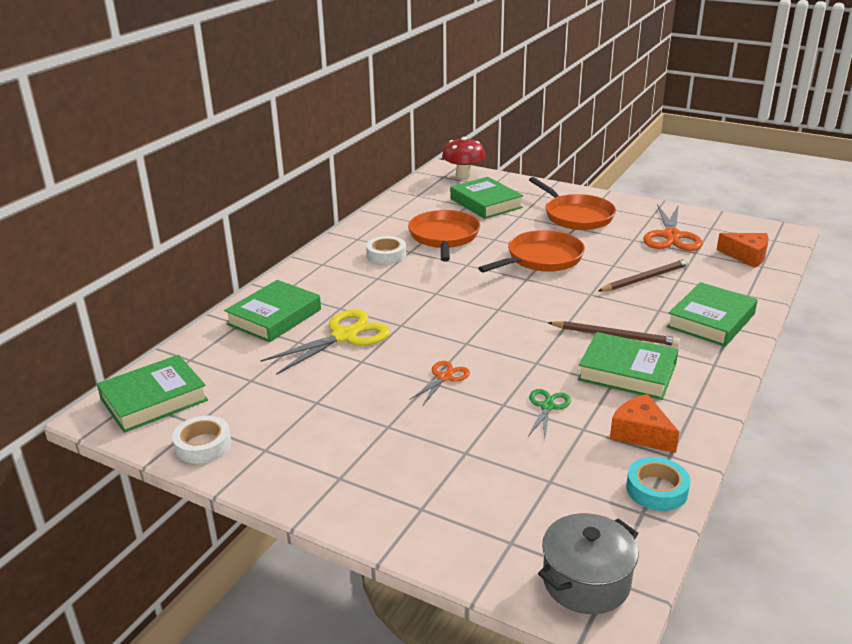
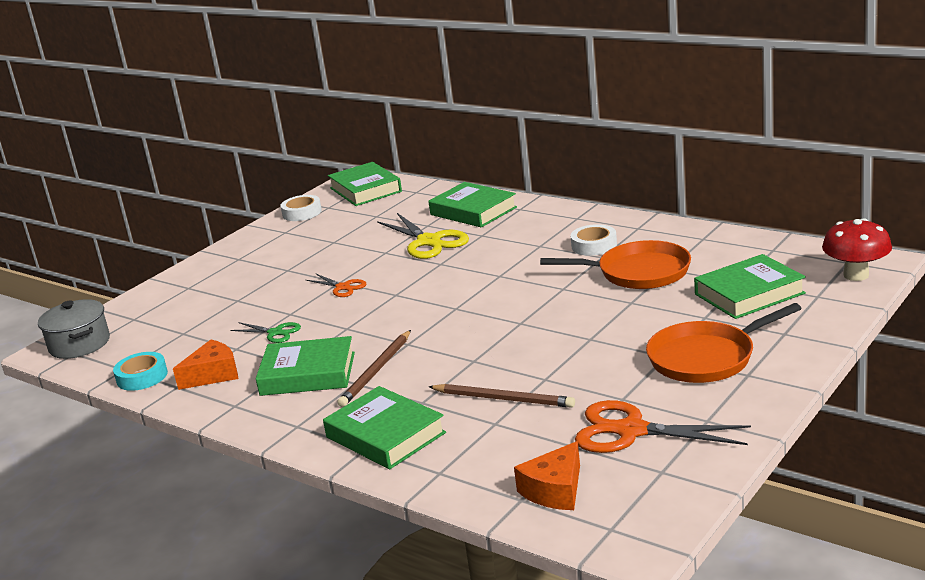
camera: 100 degrees right, 5 degrees down
orange pan [478,230,585,272] -> none
green book [578,332,678,400] -> green book turned 60 degrees clockwise [256,336,355,396]
brown pencil [598,259,690,292] -> brown pencil turned 45 degrees counterclockwise [429,384,575,408]

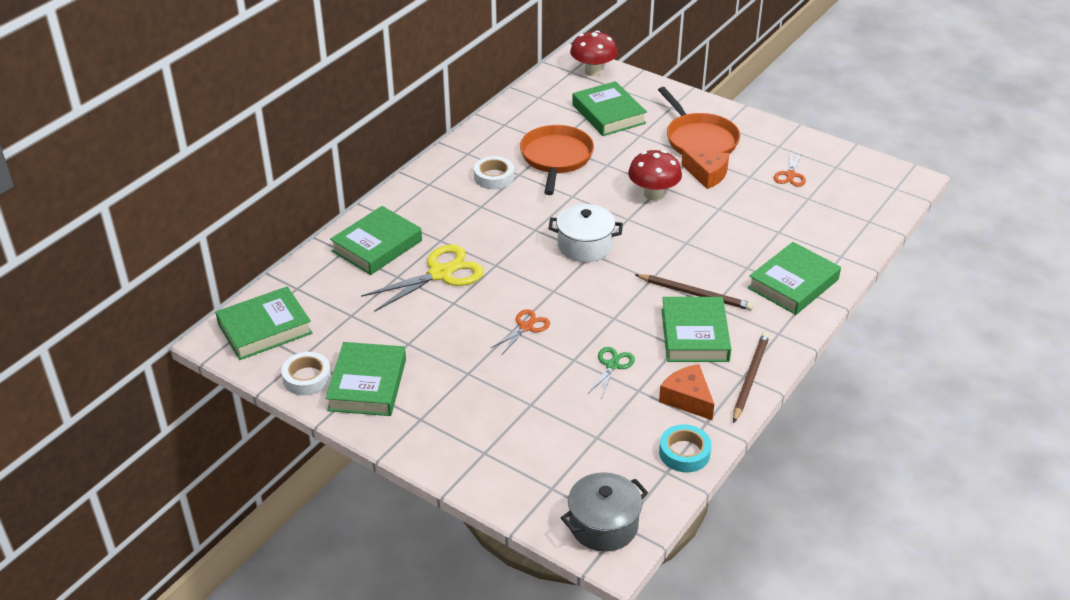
camera: 95 degrees left, 15 degrees up
brown pencil [429,384,575,408] -> brown pencil moved to [733,332,770,423]
orange cheese [514,441,580,510] -> orange cheese moved to [681,149,729,189]
orange scissors [575,400,751,453] -> orange scissors [774,152,806,187], size x0.54
none -> green book [325,342,406,416]
none -> white pot [548,204,623,262]
none -> red mushroom [628,150,682,200]

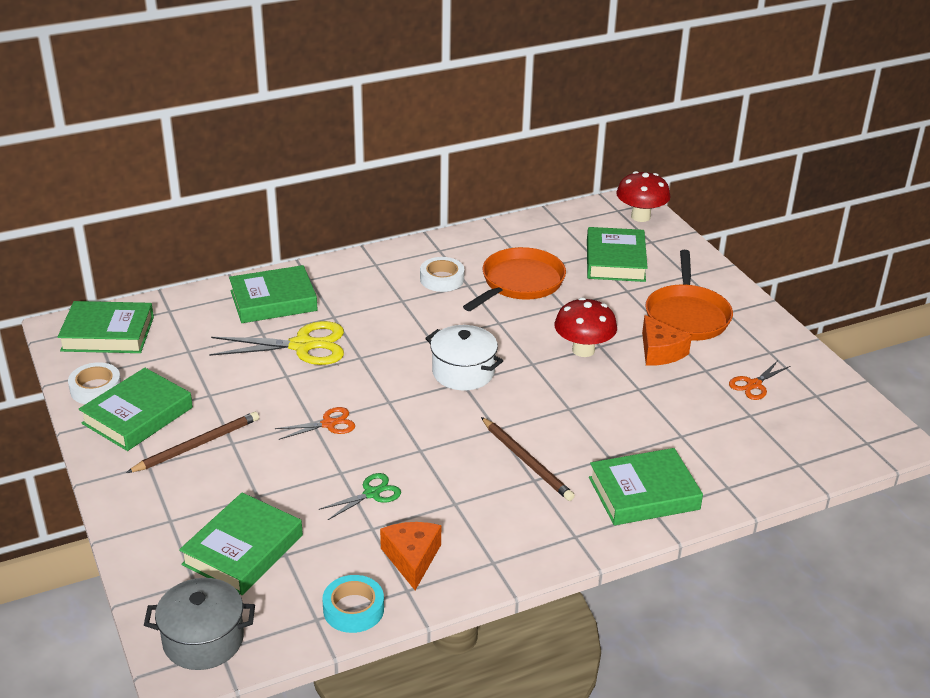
camera: 30 degrees right, 5 degrees down
green book [661,297,731,362] -> green book moved to [179,493,303,595]
brown pencil [733,332,770,423] -> brown pencil moved to [126,412,259,473]

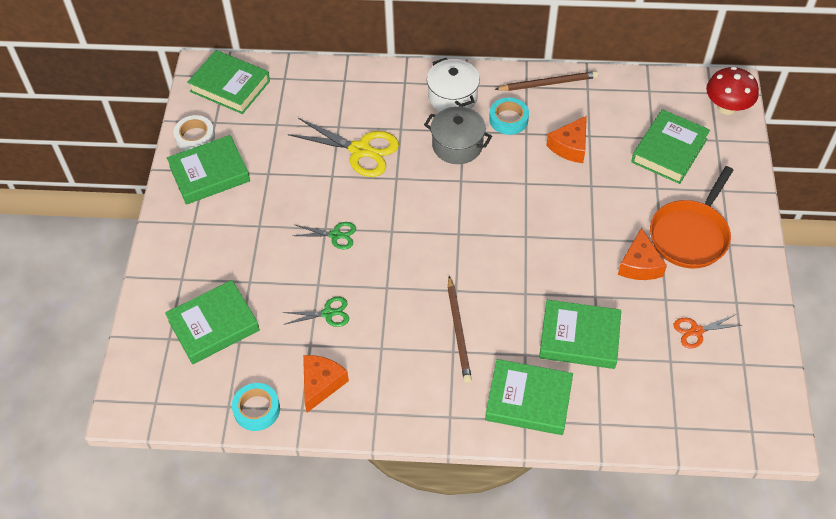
camera: 30 degrees right, 20 degrees up
brown pencil [126,412,259,473] -> brown pencil moved to [494,71,598,91]
grey pot [144,578,255,670] -> grey pot moved to [424,106,492,164]
green book [229,265,318,323] -> green book moved to [539,300,621,369]
orange scissors [275,407,355,440] -> green scissors [293,222,356,250]
white tape [420,257,465,292] -> turquoise tape [489,98,529,135]
white pot [425,325,503,390] -> white pot moved to [427,58,480,112]
orange pan [463,247,566,311] -> orange cheese [546,116,587,163]
red mushroom [554,297,617,357] -> none

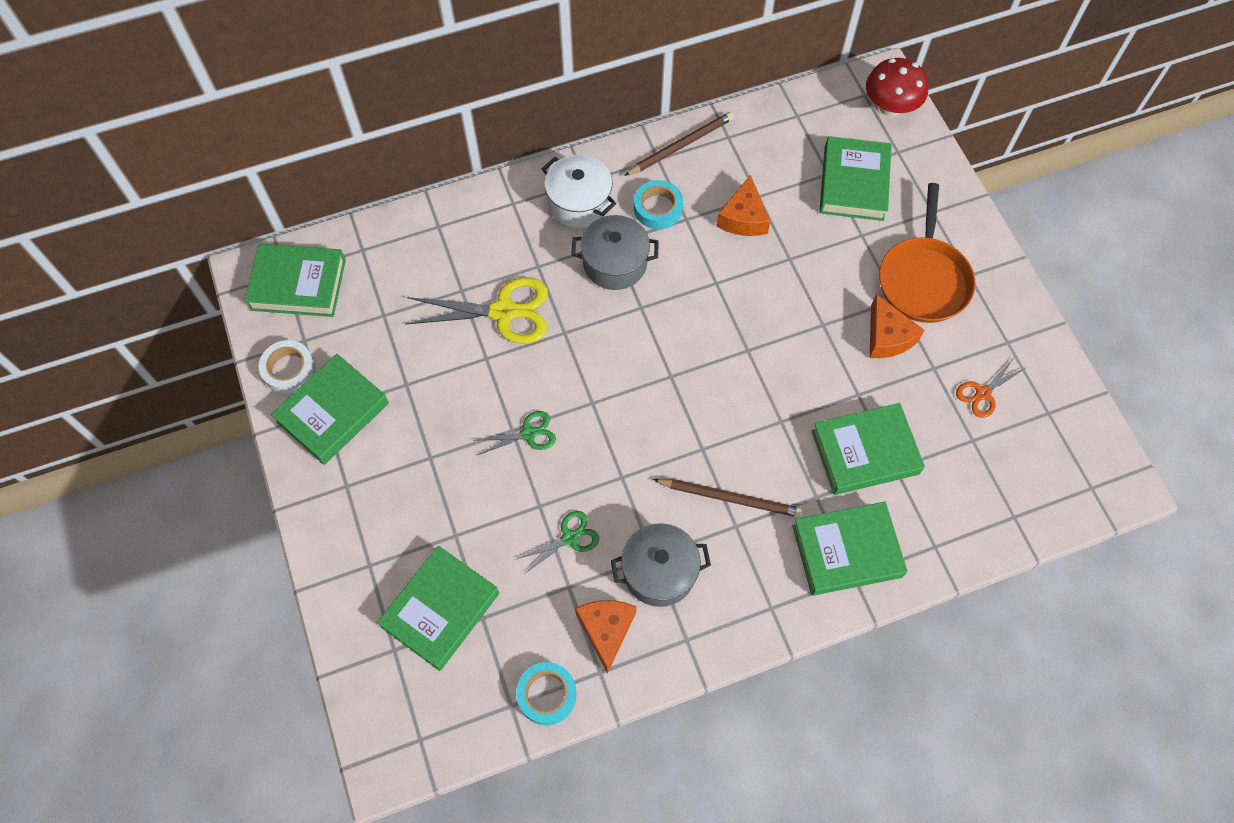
camera: 25 degrees left, 10 degrees up
brown pencil [448,276,472,383] -> brown pencil turned 45 degrees counterclockwise [653,479,804,518]
none -> grey pot [611,523,711,607]

